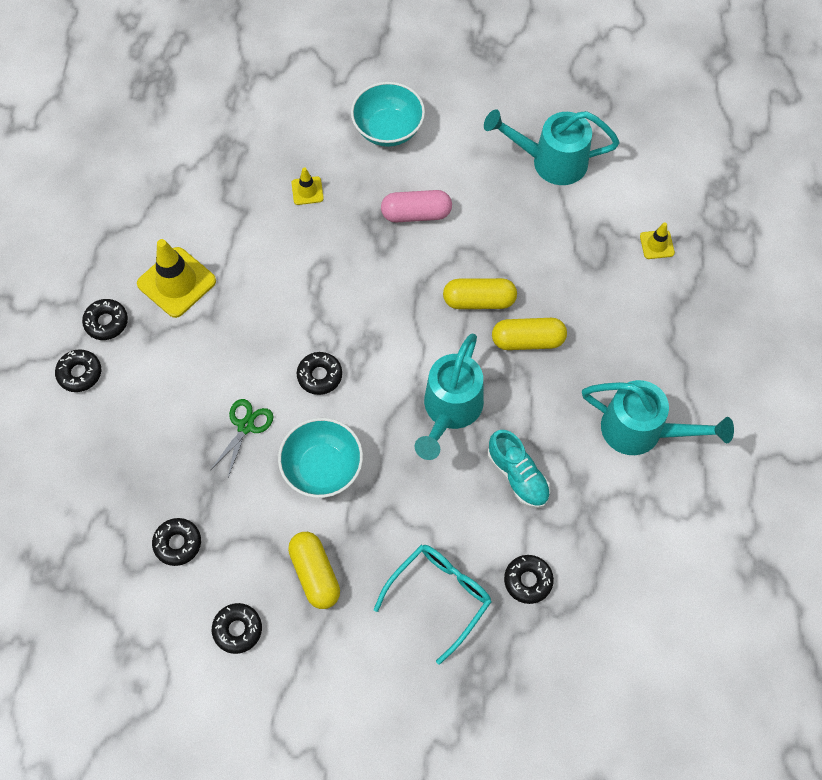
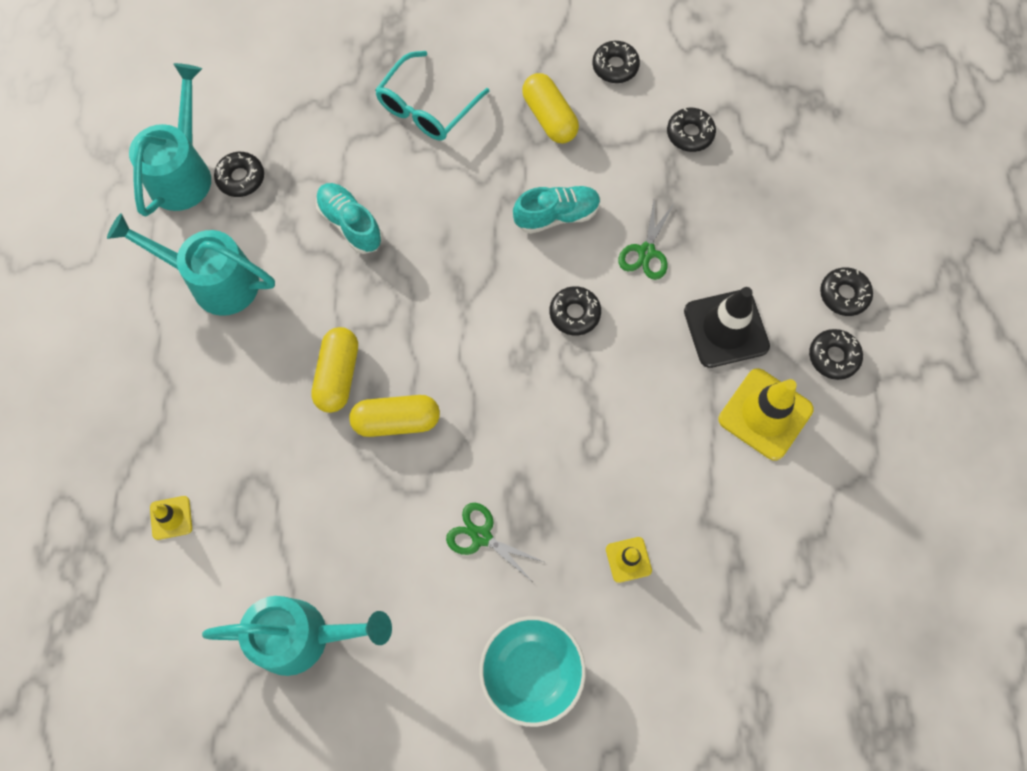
camera: 175 degrees right, 5 degrees up
turquoise bowl [278,418,363,498] -> turquoise shoe [513,186,601,234]
pink capsule [381,190,452,222] -> green scissors [446,503,544,582]
turquoise watering can [414,333,484,460] -> turquoise watering can moved to [129,63,211,216]
yellow capsule [492,318,567,350] -> yellow capsule turned 75 degrees counterclockwise [311,327,358,413]
black donut [504,555,554,604] -> black donut moved to [214,152,264,197]
none -> black traffic cone [684,287,770,368]

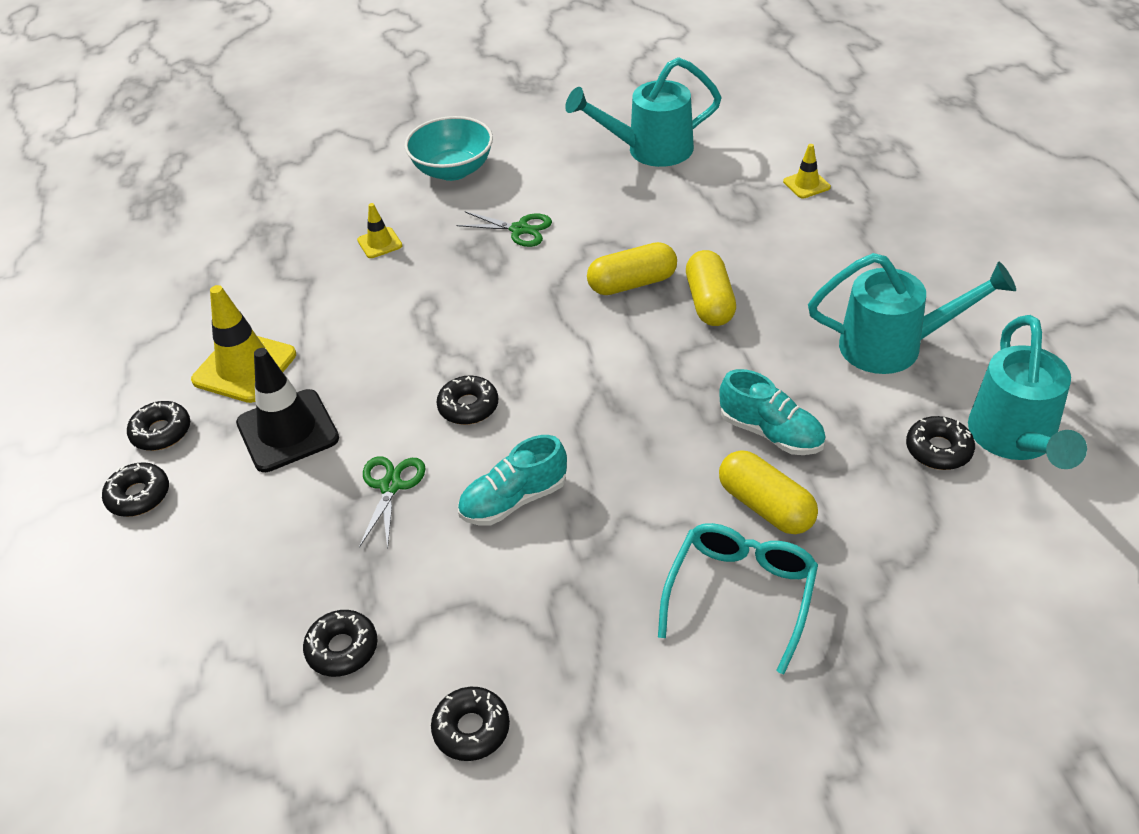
camera: 170 degrees right, 25 degrees down
yellow capsule [522,73,579,143] -> yellow capsule moved to [719,450,818,534]

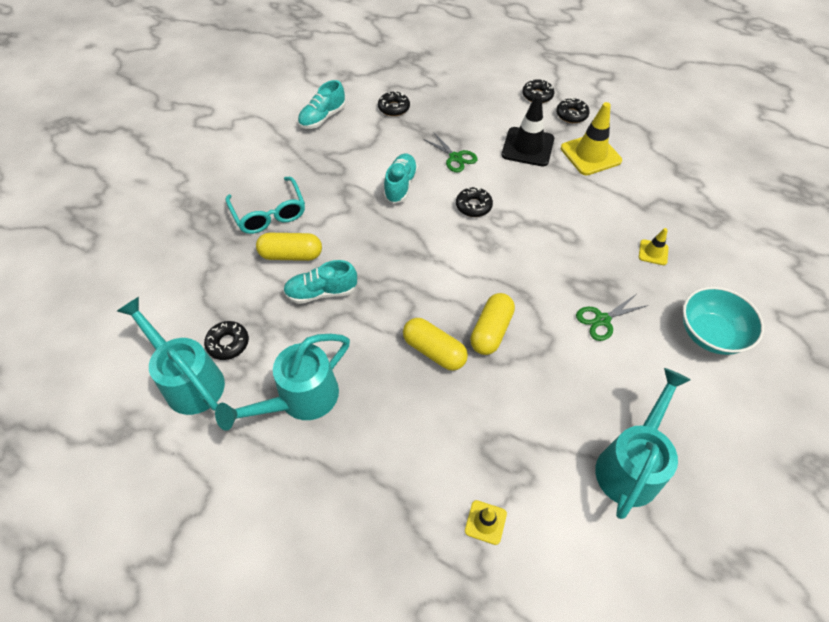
camera: 130 degrees right, 10 degrees up
black donut [431,687,510,761] -> turquoise shoe [298,80,346,129]

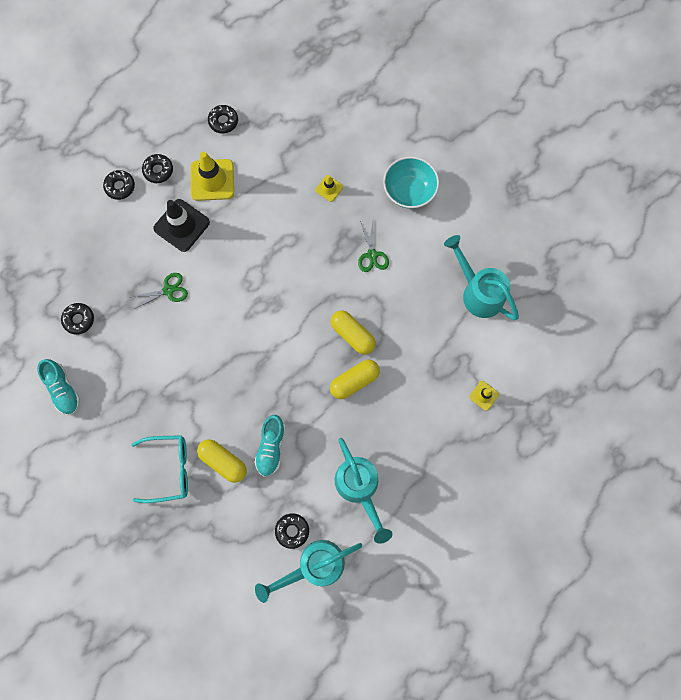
camera: 70 degrees left, 20 degrees up
yellow capsule [256,233,322,261] -> yellow capsule turned 75 degrees counterclockwise [197,439,247,483]
turquoise shoe [383,154,418,204] -> none
black donut [456,187,493,217] -> black donut moved to [208,105,238,134]

